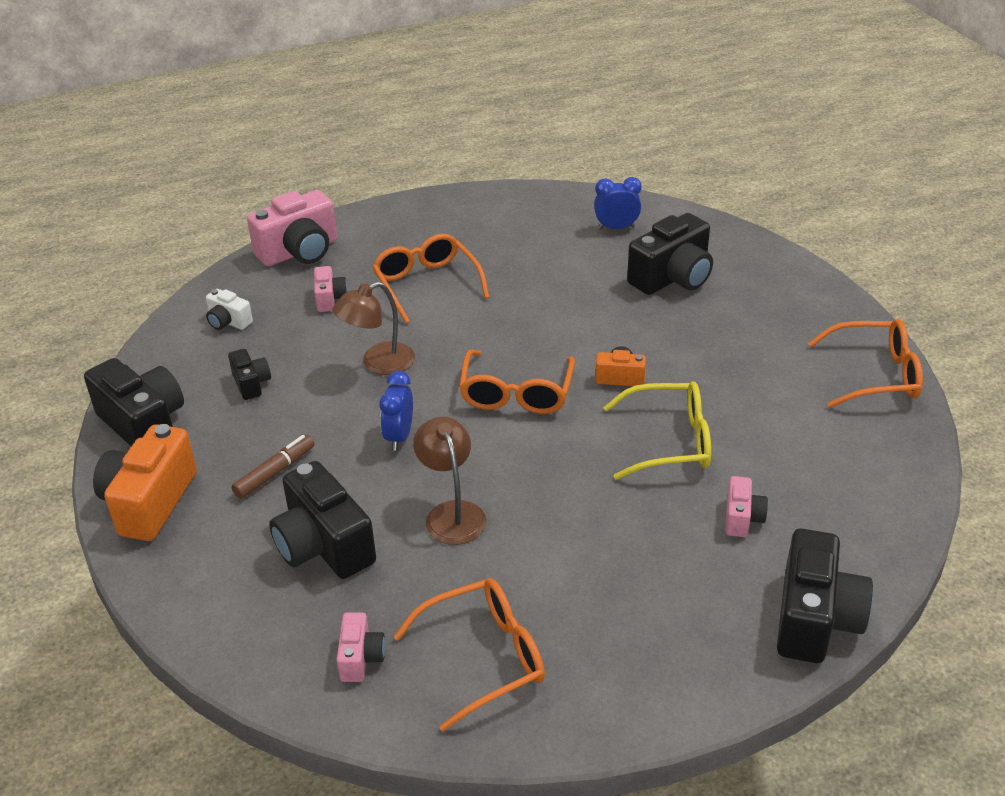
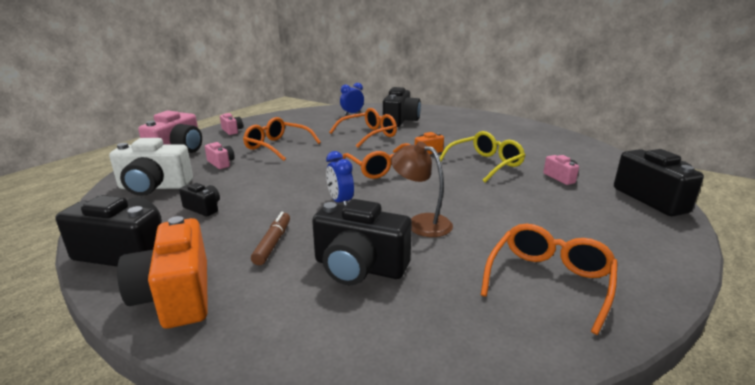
camera: 35 degrees left, 15 degrees down
white camera [206,289,253,330] -> white camera [109,138,193,196], size x1.95
brown lamp [332,282,415,375] -> none
pink camera [337,613,386,682] -> pink camera moved to [220,113,243,135]
orange glasses [808,319,923,408] -> orange glasses moved to [329,108,397,148]

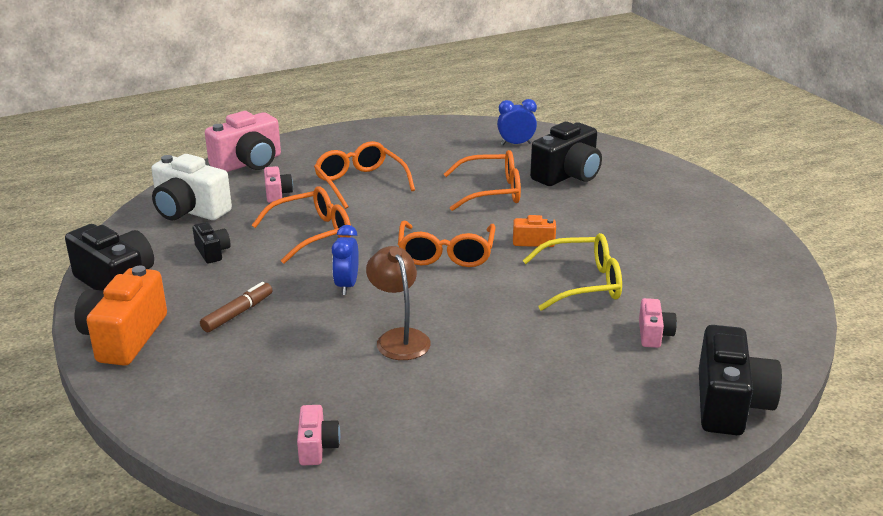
camera: 30 degrees right, 5 degrees up
pink camera [220,113,243,135] -> pink camera moved to [297,405,340,465]
black camera [312,199,412,285] -> none
orange glasses [481,224,618,335] -> orange glasses moved to [252,187,351,264]

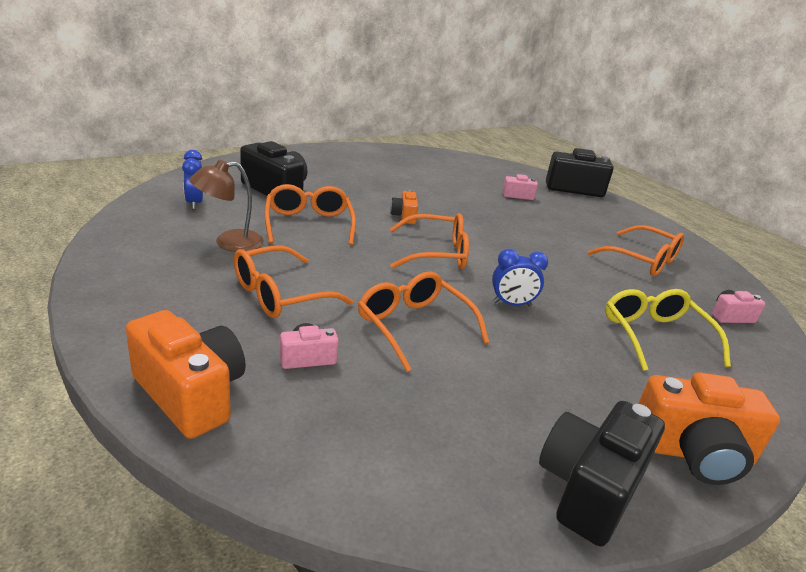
camera: 100 degrees left, 0 degrees up
white camera [151,154,232,220] -> none
black camera [193,222,231,263] -> none
brown marker [200,282,272,332] -> none
pink camera [205,111,281,172] -> orange camera [126,310,246,439]
brown lamp [366,246,431,360] -> brown lamp moved to [190,160,264,252]
yellow glasses [523,233,622,311] -> yellow glasses moved to [605,289,731,371]
none -> orange glasses [588,225,684,276]

